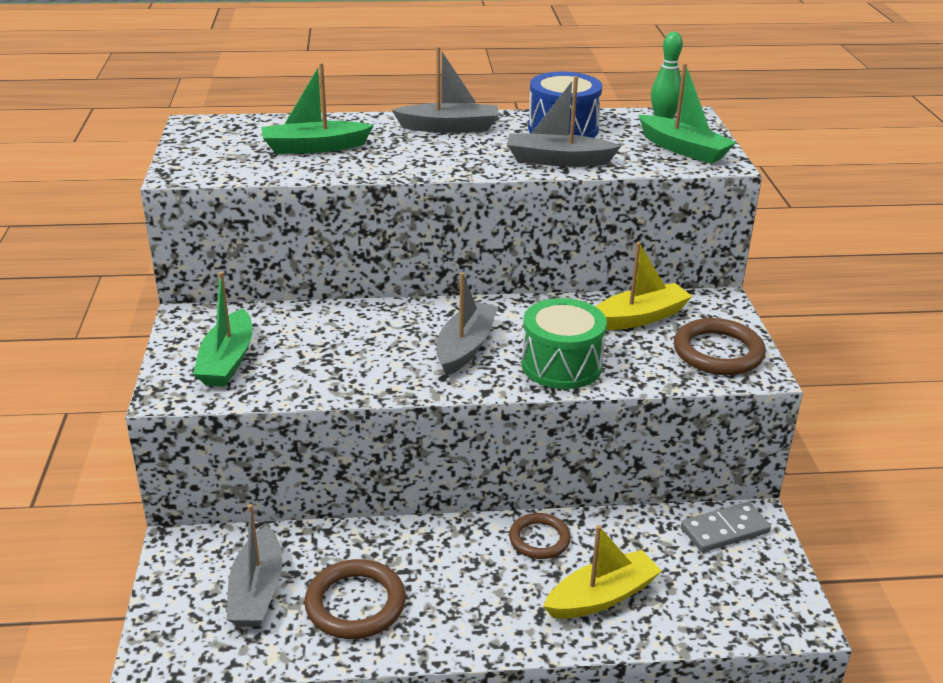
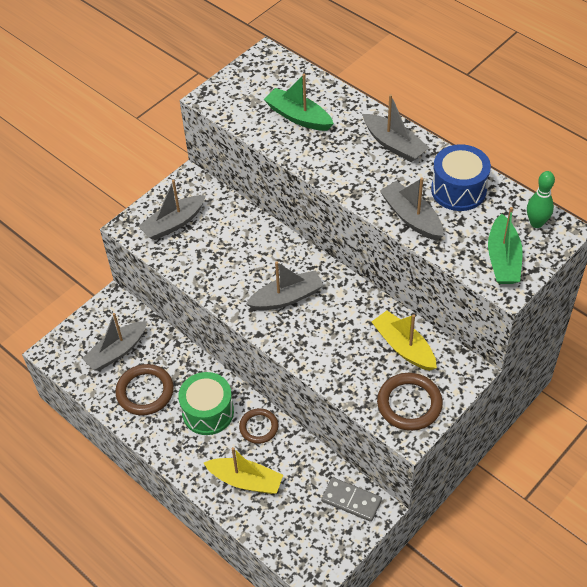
camera: 50 degrees right, 20 degrees up
green boat [193,272,252,387] -> grey boat [138,180,206,240]
green drum [521,298,607,389] -> green drum moved to [178,372,234,435]
yellow boat [595,242,692,330] -> yellow boat turned 150 degrees counterclockwise [371,311,437,371]

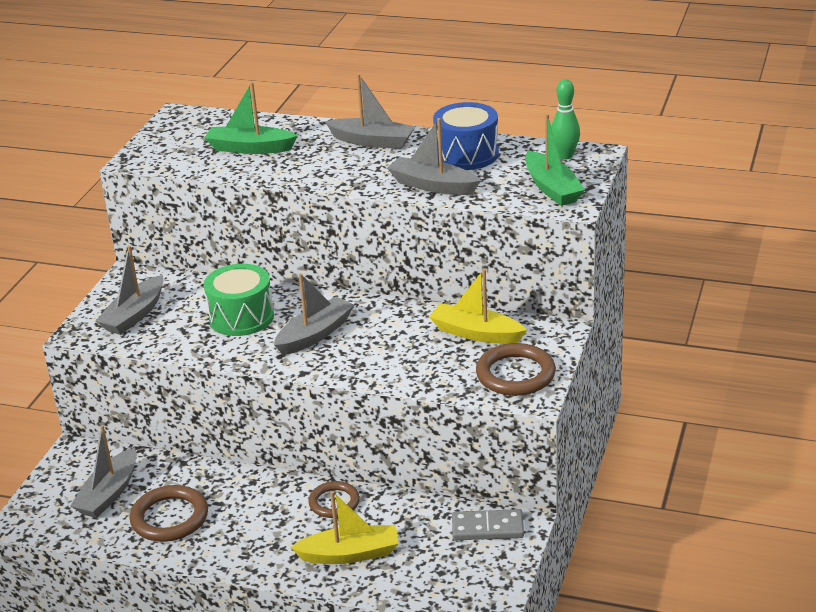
camera: 25 degrees left, 20 degrees down
green drum [178,372,234,435] -> green drum moved to [204,264,274,336]

